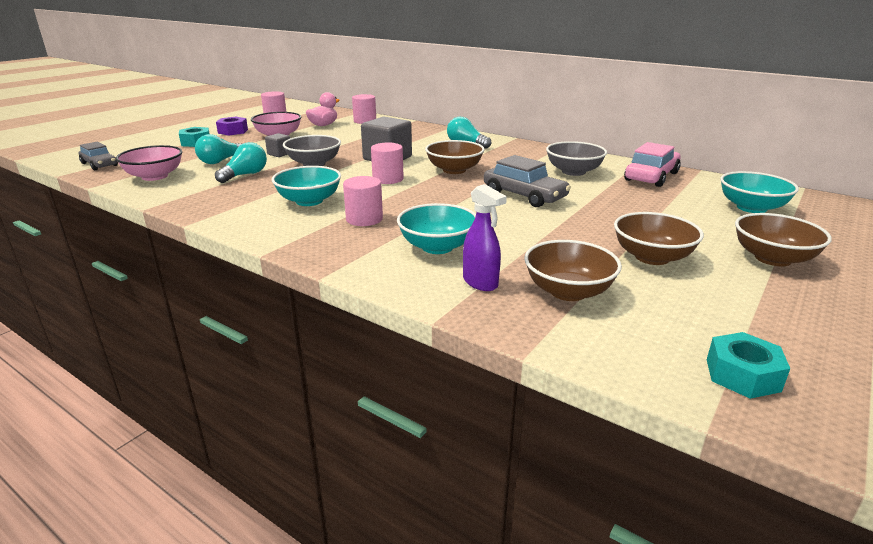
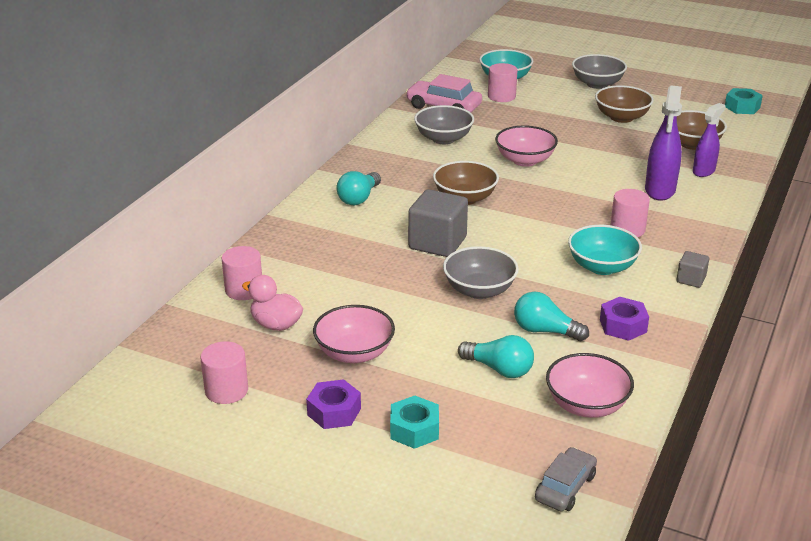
camera: 100 degrees left, 5 degrees up
grey cube [265,133,290,157] -> grey cube moved to [676,251,709,288]
pink cylinder [371,143,404,184] -> pink cylinder moved to [488,63,518,102]
turquoise bowl [397,203,476,254] -> purple spray bottle [645,86,682,201]
grey car [484,155,571,207] -> pink bowl [495,126,558,167]
brown bowl [735,213,832,266] -> grey bowl [572,54,627,89]
none -> purple nut [600,297,649,341]

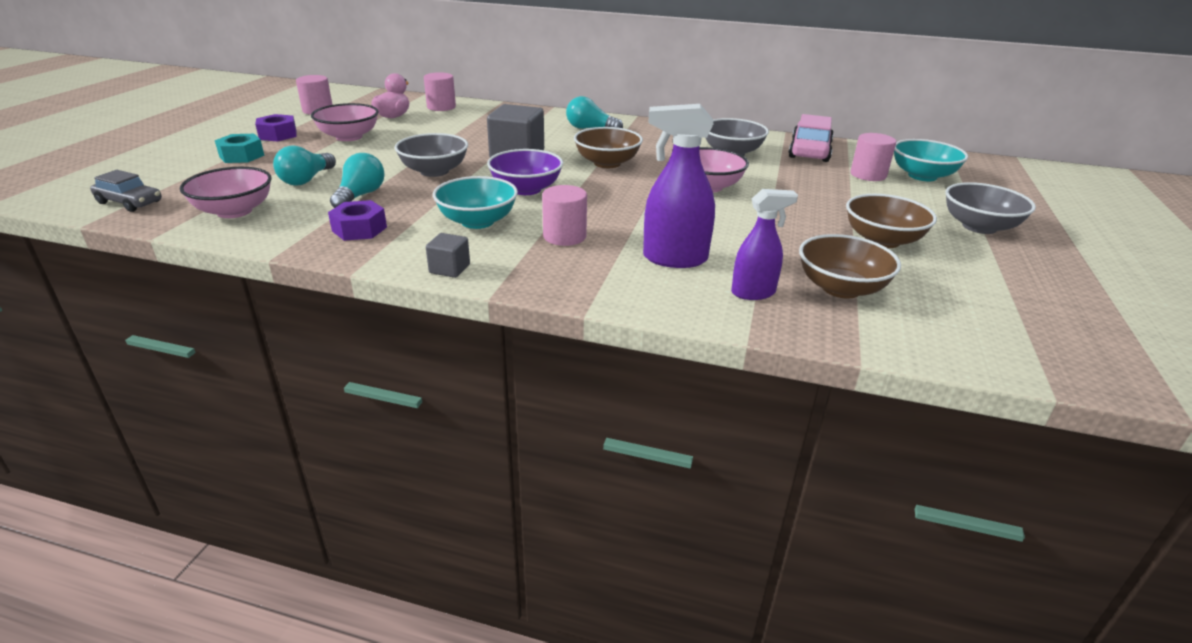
camera: 80 degrees right, 0 degrees up
purple spray bottle [693,103,726,177] -> purple spray bottle turned 45 degrees counterclockwise [731,189,798,300]
turquoise nut [725,88,763,114] -> none
none -> purple bowl [487,149,563,195]

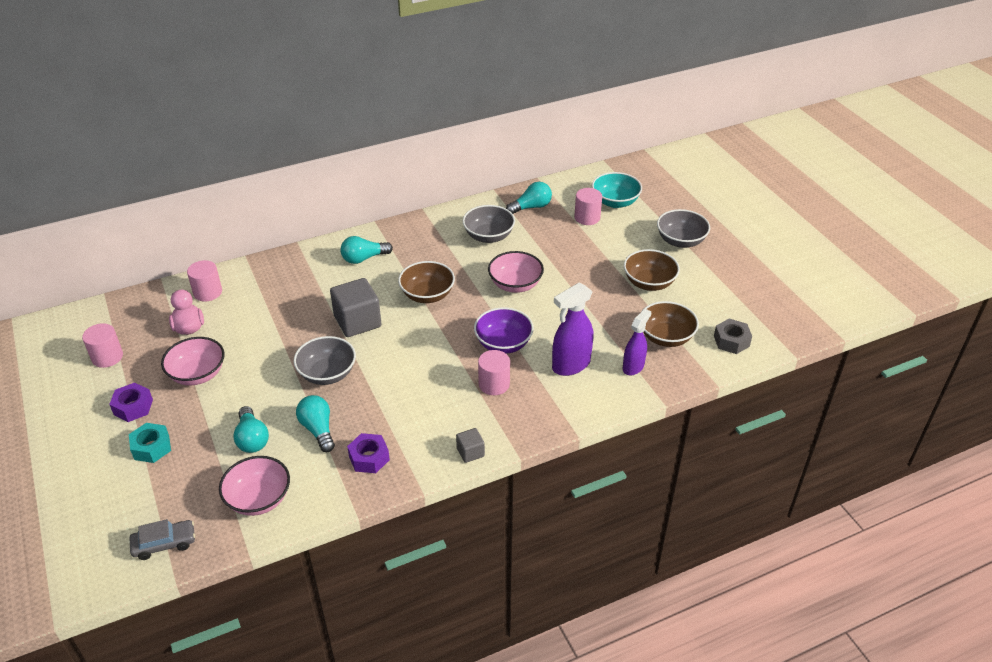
camera: 40 degrees left, 10 degrees up
turquoise bowl [433,176,518,229] -> none
purple bowl [487,149,563,195] -> purple bowl moved to [474,307,534,354]
pink car [788,114,834,162] -> turquoise light bulb [506,182,552,214]
none -> grey nut [714,318,752,354]

